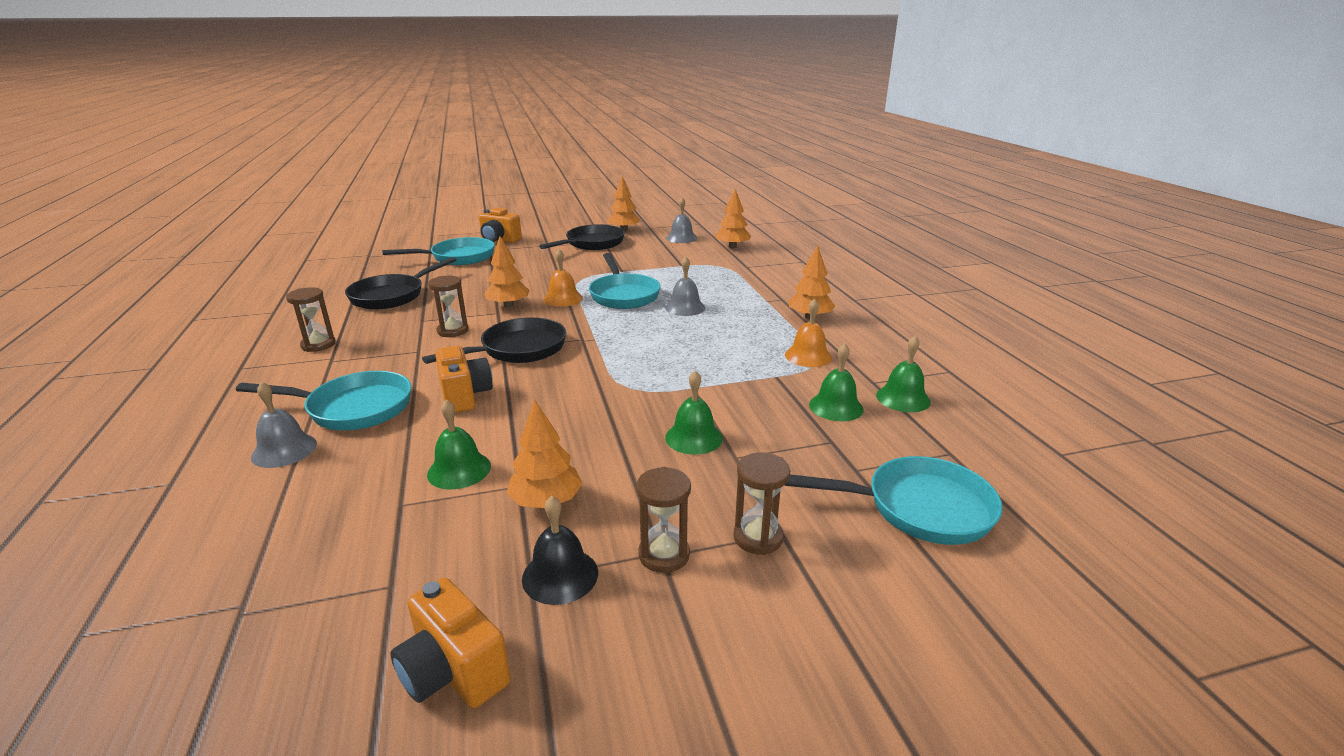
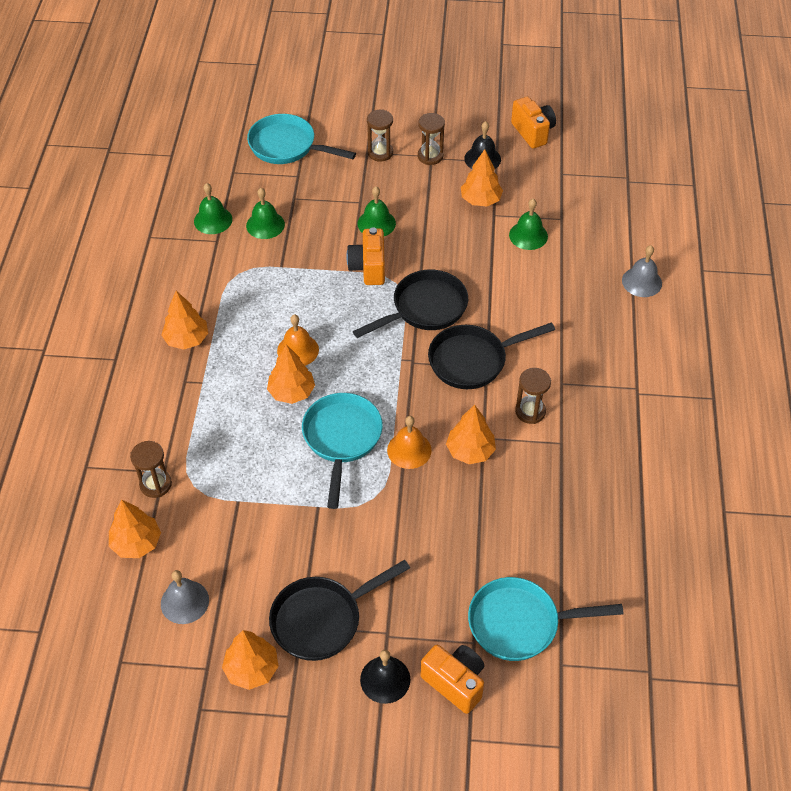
camera: 160 degrees left, 25 degrees up
turquoise pan [236,371,411,430] -> none
brown hourglass [286,287,336,352] -> brown hourglass moved to [130,441,172,498]
black pan [345,257,456,309] -> black pan moved to [353,270,468,338]
orange camera [435,346,493,413] -> orange camera moved to [347,227,385,285]
grey bell [665,257,705,316] -> orange tree [267,344,315,404]
orange bell [785,298,832,367] -> orange bell moved to [277,314,319,366]
none -> black bell [360,650,411,704]

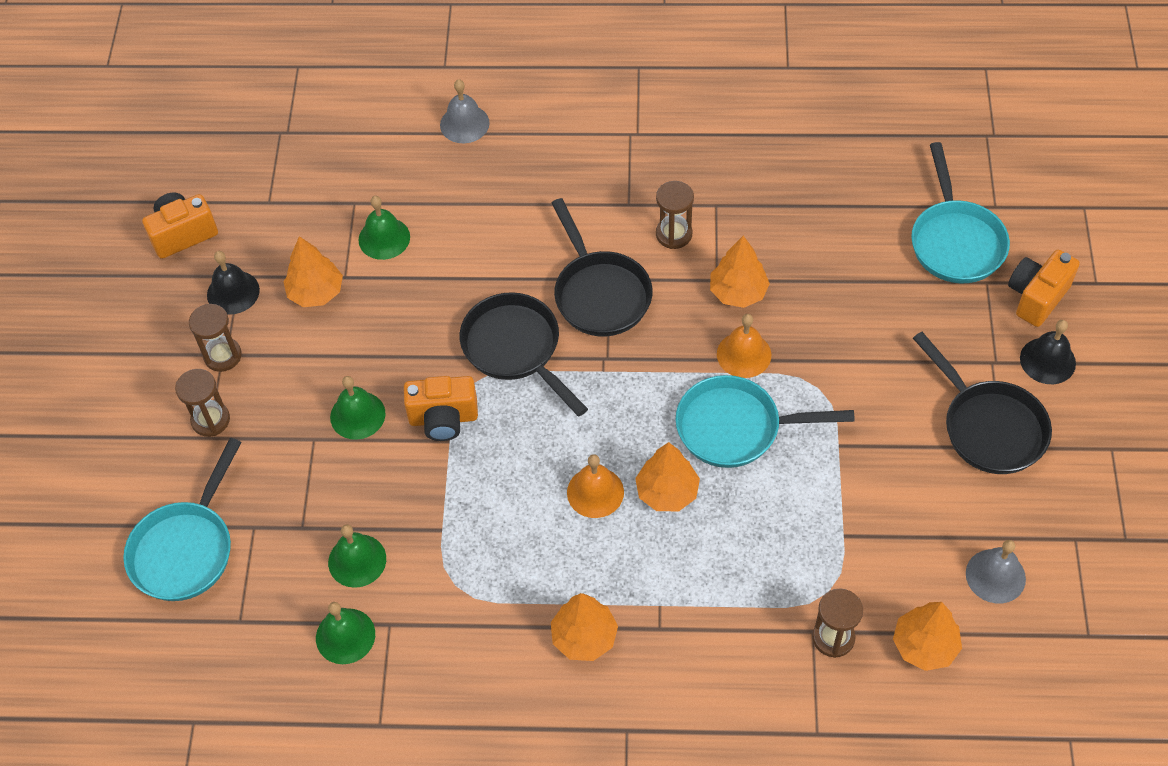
camera: 90 degrees left, 5 degrees up
orange tree [222,630,279,690] -> none

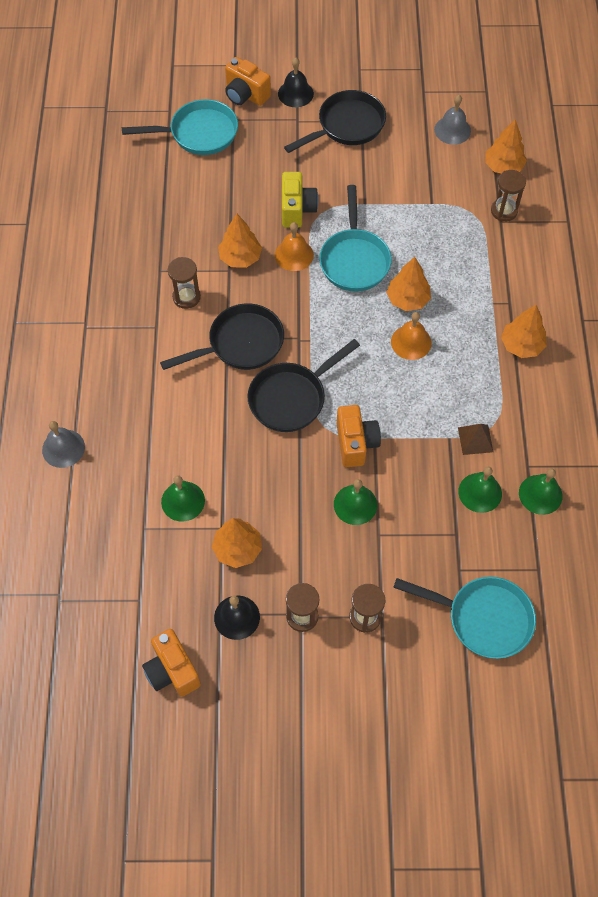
camera: 95 degrees left, 5 degrees up
none -> yellow camera [282,172,318,228]
none -> brown pyramid [458,424,493,455]

